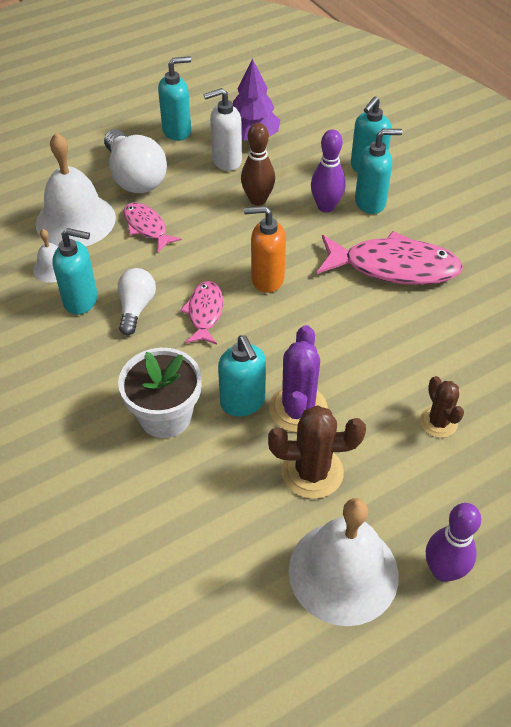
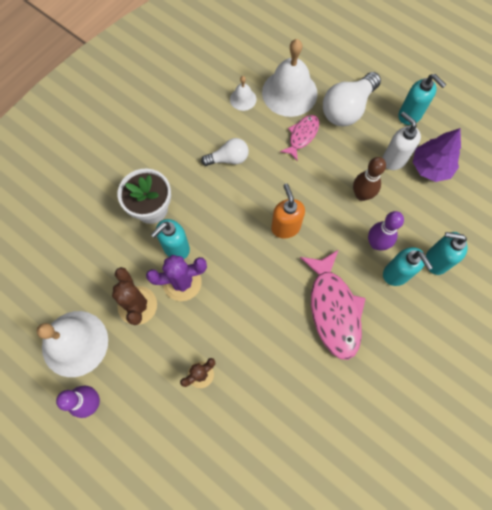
camera: 70 degrees right, 20 degrees up
turquoise soap dispenser [52,228,98,315] -> none
pink fish [180,281,223,345] -> none

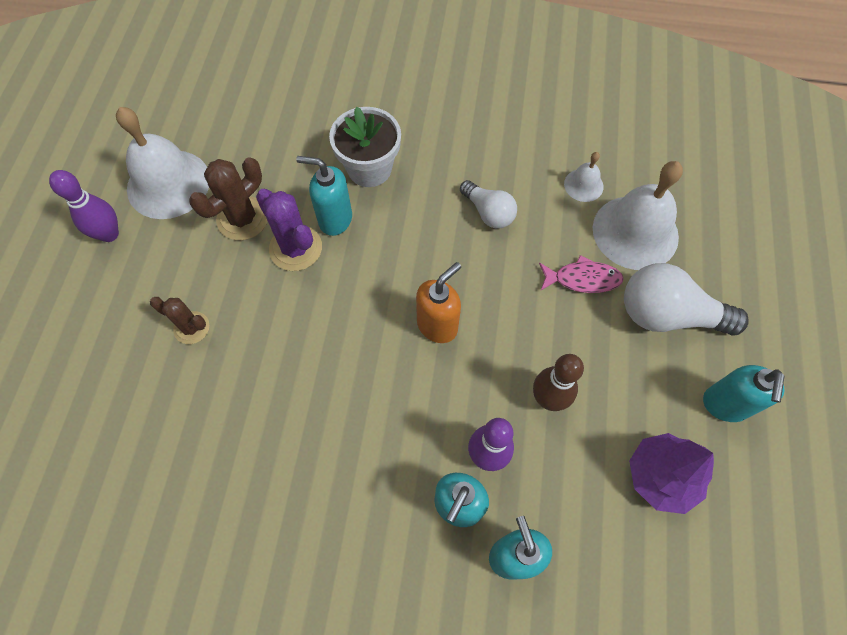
camera: 60 degrees right, 5 degrees down
pink fish [300,249,366,360] -> none
white soap dispenser [382,111,421,170] -> none

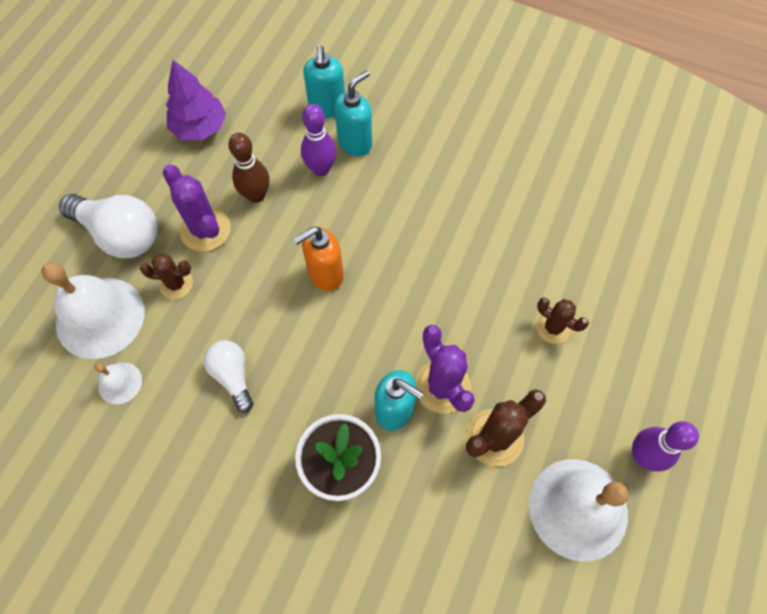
camera: 165 degrees left, 0 degrees up
pink fish [539,255,624,293] -> brown cactus [140,253,193,299]
turquoise soap dispenser [703,365,785,422] -> none
none -> purple cactus [163,165,231,251]

